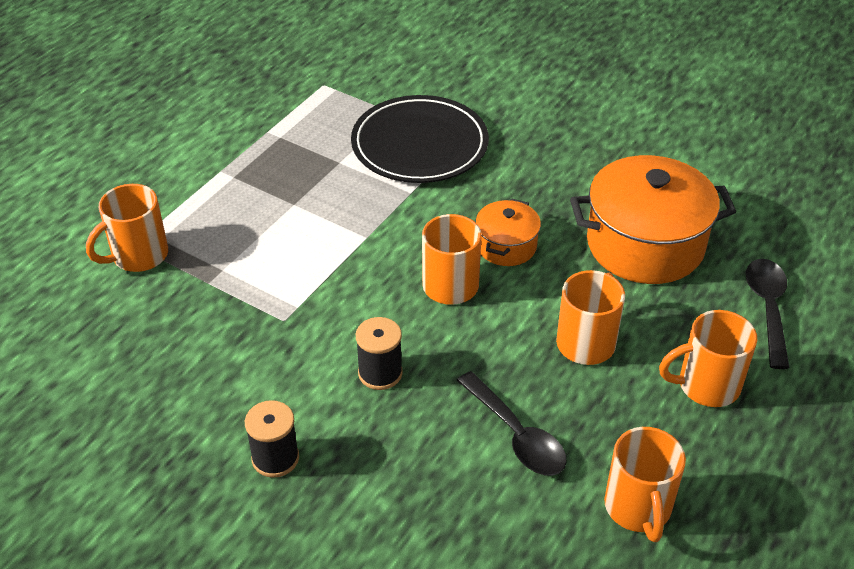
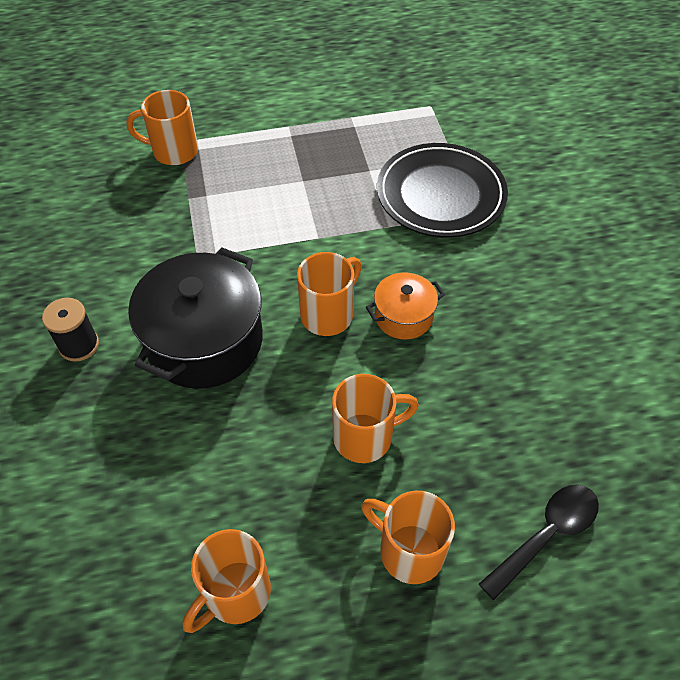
camera: 45 degrees right, 10 degrees up
black spool [356,317,403,390] -> black pot [128,247,263,389]
black spoon [456,371,567,475] -> none
orange pot [570,155,736,284] -> none

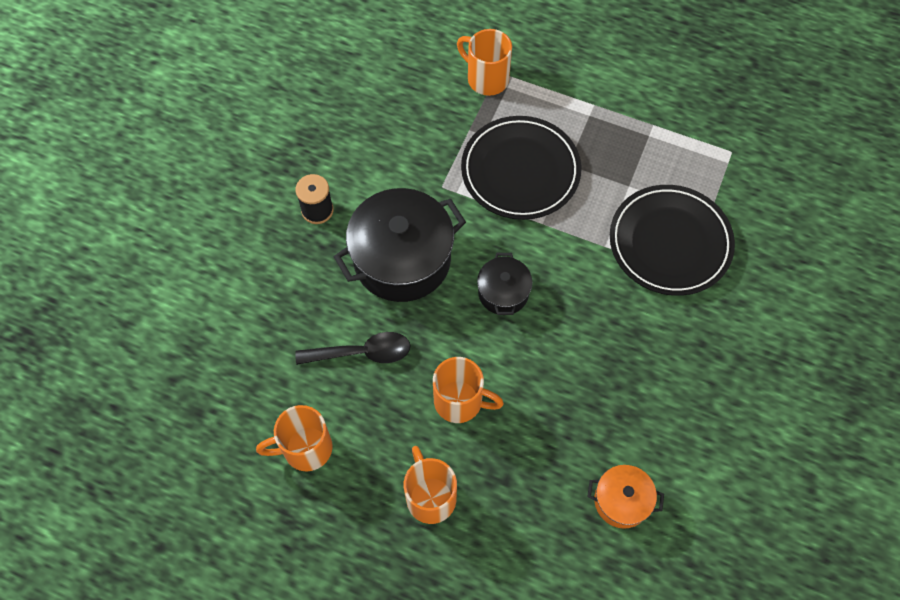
camera: 35 degrees right, 10 degrees up
orange mug [297,252,362,336] -> black pot [477,253,532,315]
orange pot [366,272,445,340] -> orange pot moved to [587,465,664,529]
black spoon [479,485,599,600] -> black spoon moved to [295,332,411,365]
none -> black plate [461,116,581,220]

